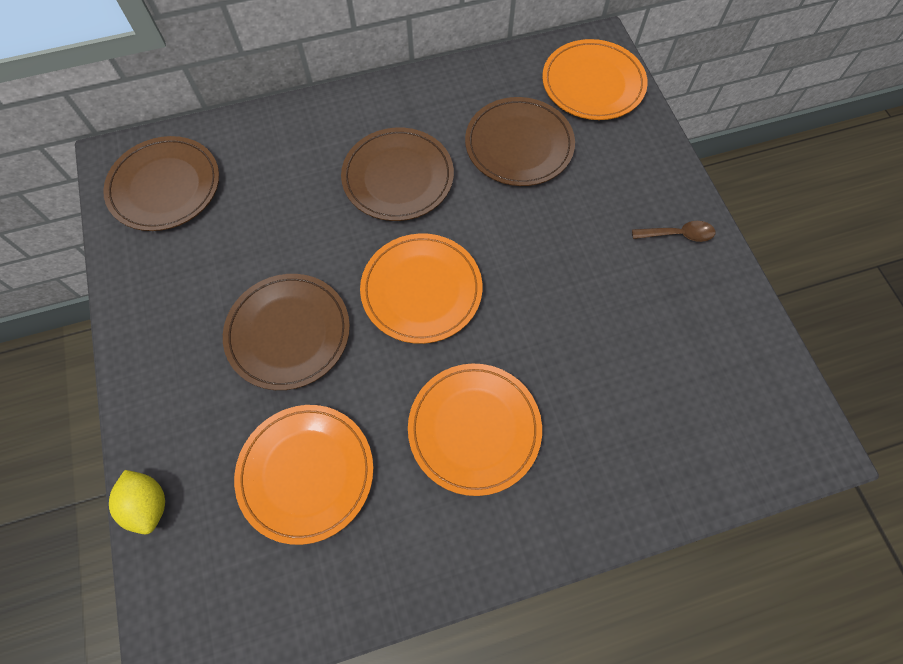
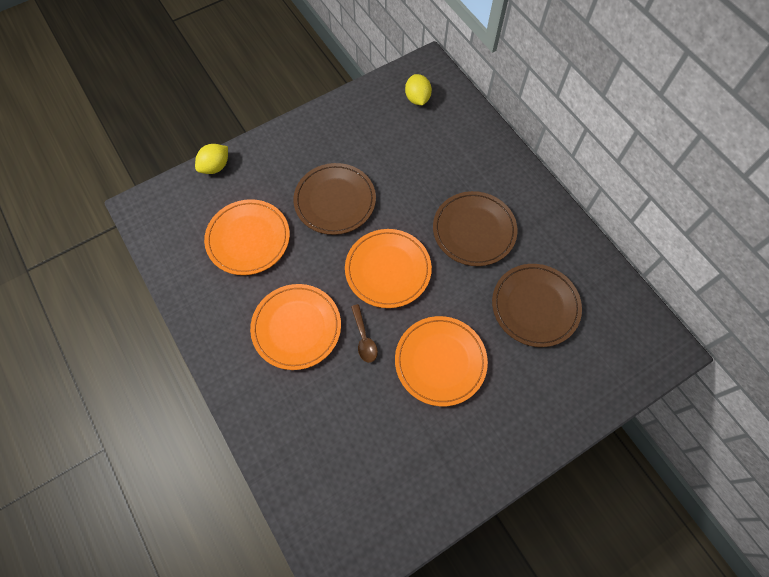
camera: 75 degrees right, 0 degrees up
brown plate [103,136,219,231] -> yellow lemon [405,74,432,105]
orange plate [542,39,648,120] -> orange plate moved to [395,316,488,406]
brown spoon [632,221,716,242] -> brown spoon moved to [351,304,378,363]

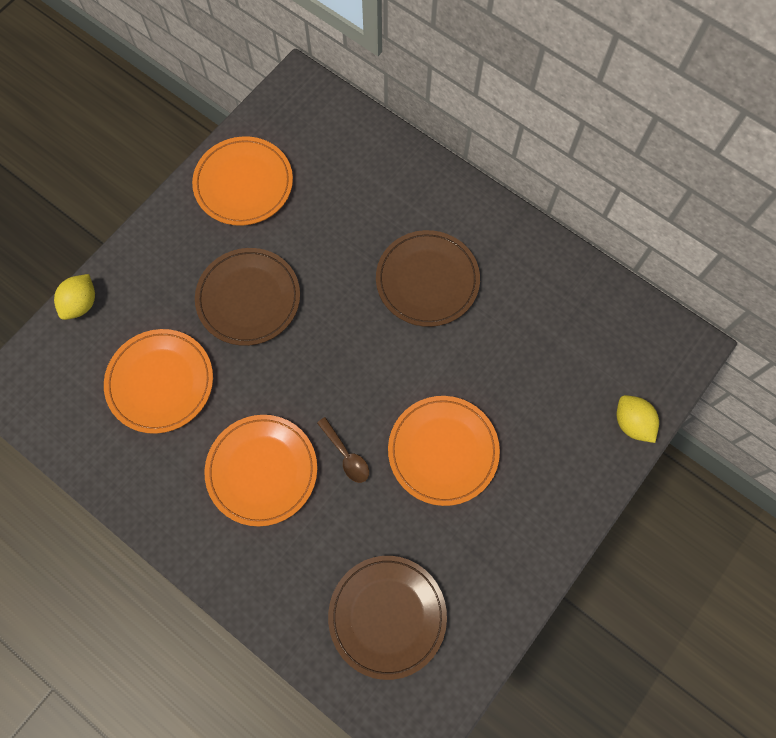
camera: 20 degrees left, 5 degrees up
orange plate [345,229,432,308] -> orange plate moved to [192,136,293,226]
yellow lemon [405,74,432,105] -> yellow lemon moved to [617,395,659,443]
brown plate [492,264,582,347] -> brown plate moved to [328,556,447,680]

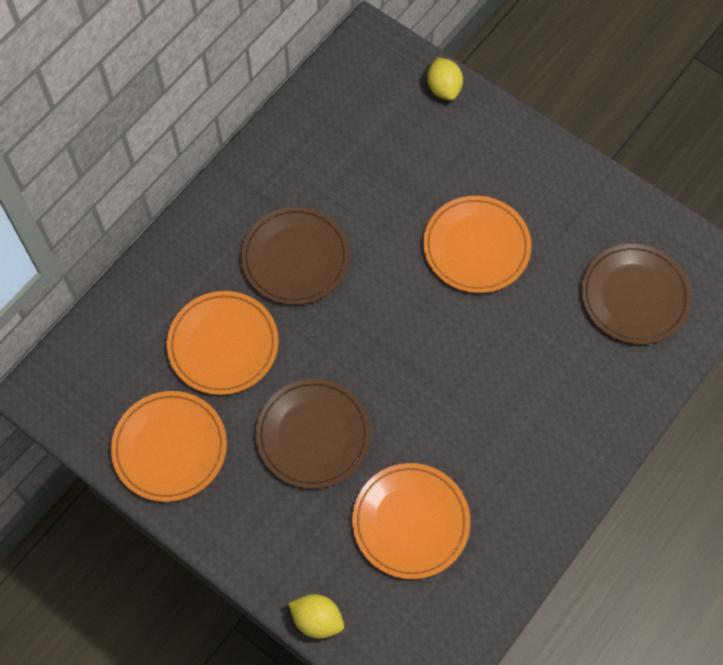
camera: 90 degrees left, 5 degrees down
orange plate [205,415,317,526] -> orange plate moved to [167,291,279,395]
brown spoon [317,417,369,483] -> none
yellow lemon [617,395,659,443] -> yellow lemon turned 75 degrees counterclockwise [427,57,463,100]

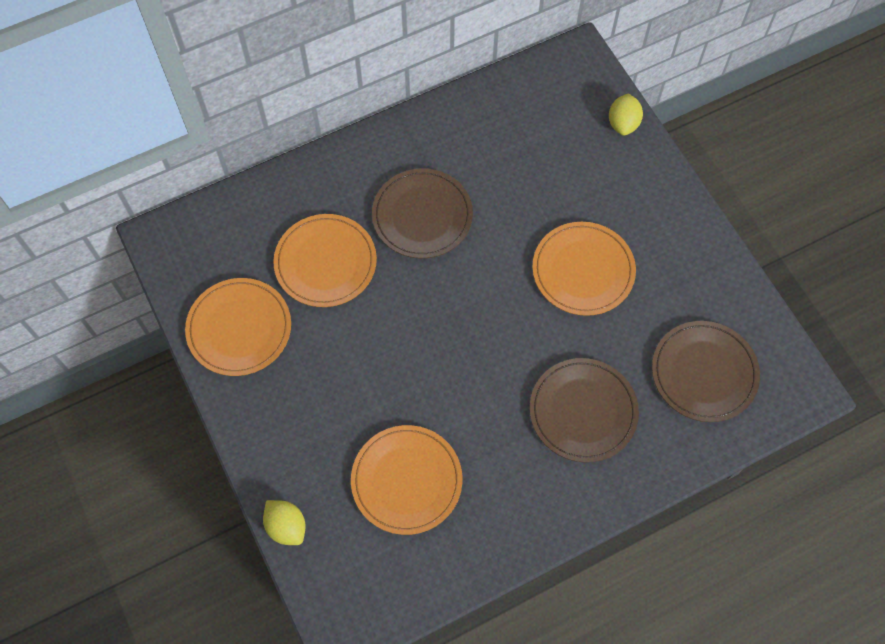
camera: 25 degrees right, 0 degrees up
brown plate [256,379,371,489] -> brown plate moved to [530,358,639,462]

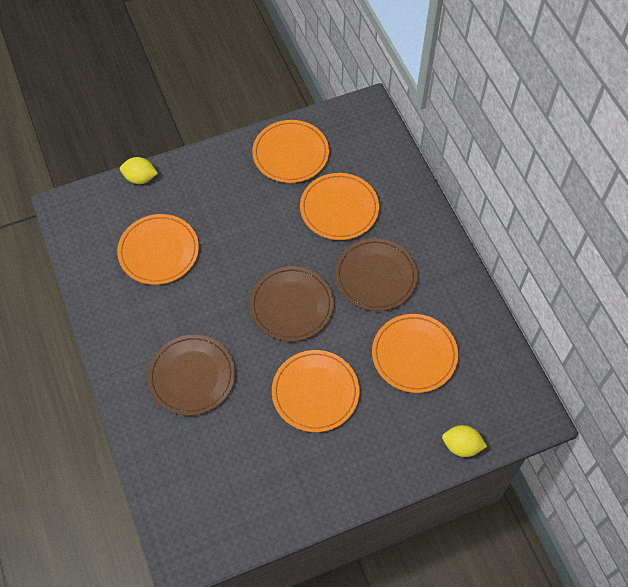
camera: 95 degrees right, 5 degrees down
yellow lemon [263,500,306,545] -> yellow lemon turned 45 degrees clockwise [120,157,158,184]
brown plate [652,321,760,422] -> brown plate moved to [250,266,334,341]
none -> orange plate [372,314,458,393]

